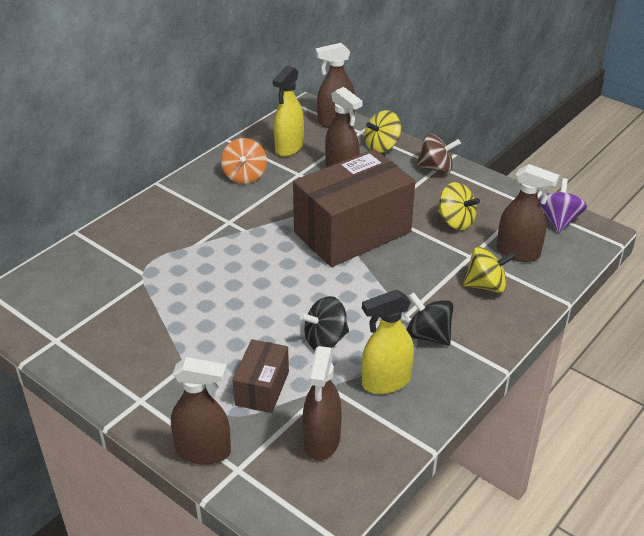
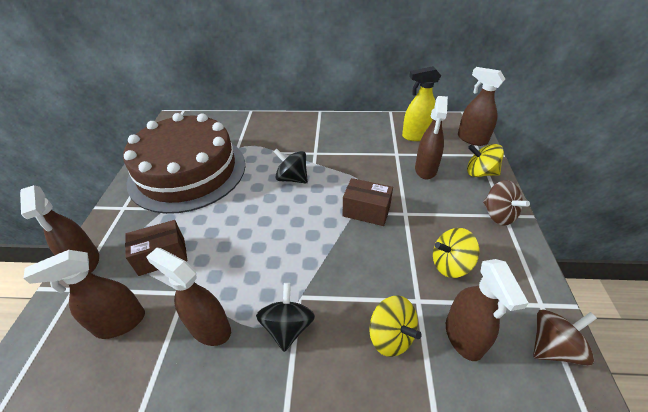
camera: 55 degrees right, 5 degrees up
orange spinning top [221,138,267,184] -> none
brown box [293,149,415,267] -> brown box [343,178,393,226], size x0.49
black spinning top [300,296,349,350] -> black spinning top moved to [273,148,308,183]
yellow spray bottle [362,289,414,394] -> brown spray bottle [146,248,231,346]
yellow spinning top [438,182,480,230] -> yellow spinning top turned 75 degrees clockwise [433,228,479,278]
purple spinning top [538,178,587,232] -> brown spinning top [533,309,597,366]
none -> brown cake [123,113,246,214]

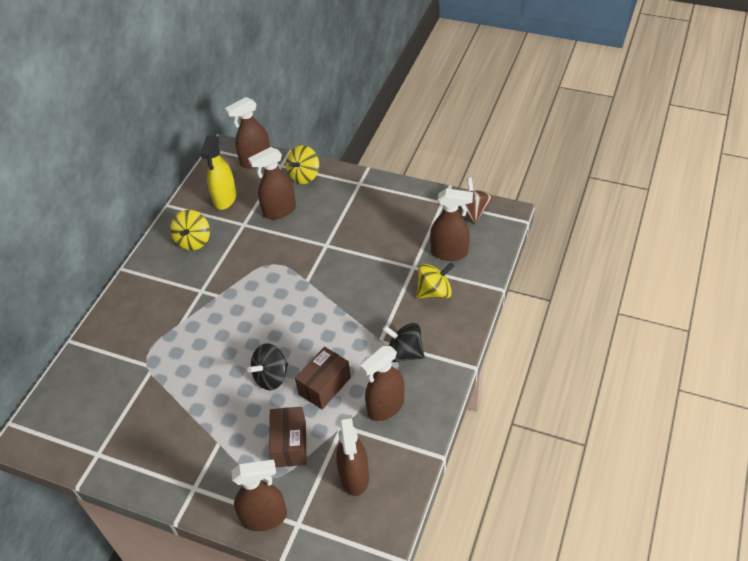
camera: 70 degrees left, 5 degrees up
brown cake [123,113,246,214] -> none
black spinning top [273,148,308,183] -> black spinning top moved to [247,343,288,390]
brown box [343,178,393,226] -> brown box moved to [295,347,351,409]
brown spray bottle [415,96,448,179] -> brown spray bottle turned 120 degrees clockwise [248,147,296,219]
yellow spinning top [433,228,479,278] -> yellow spinning top moved to [170,210,210,250]
brown spinning top [483,180,530,226] -> none

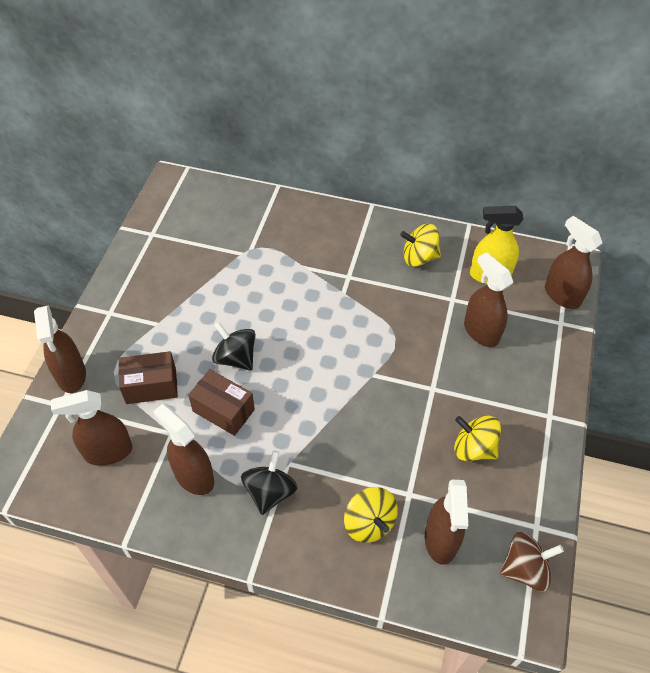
camera: 80 degrees right, 5 degrees up
yellow spinning top [286,145,319,184] -> yellow spinning top moved to [454,416,501,461]

